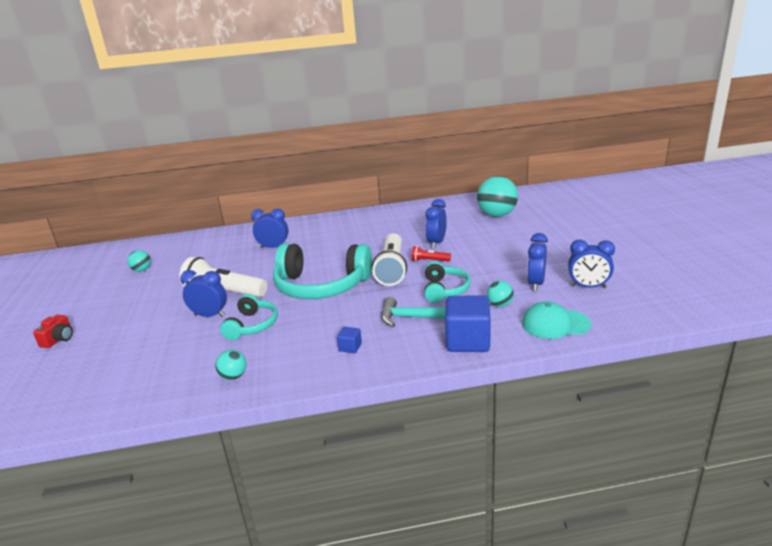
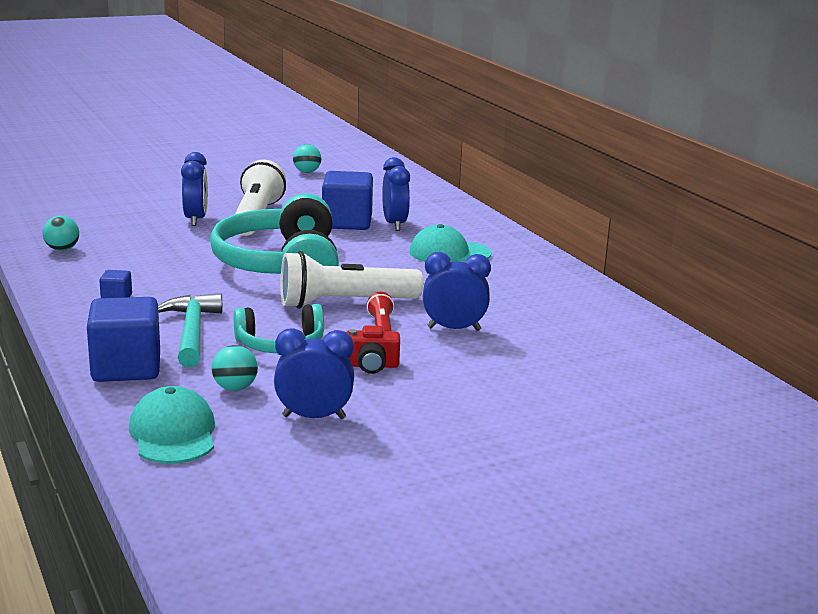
camera: 70 degrees right, 5 degrees down
red camera [33,314,73,348] -> red camera moved to [346,325,400,374]
turquoise headphones [220,294,278,340] -> none
turquoise ball [477,176,518,217] -> none
blue clock [568,239,615,288] -> none
none -> blue cube [322,171,373,230]
none -> turquoise cap [409,224,491,262]

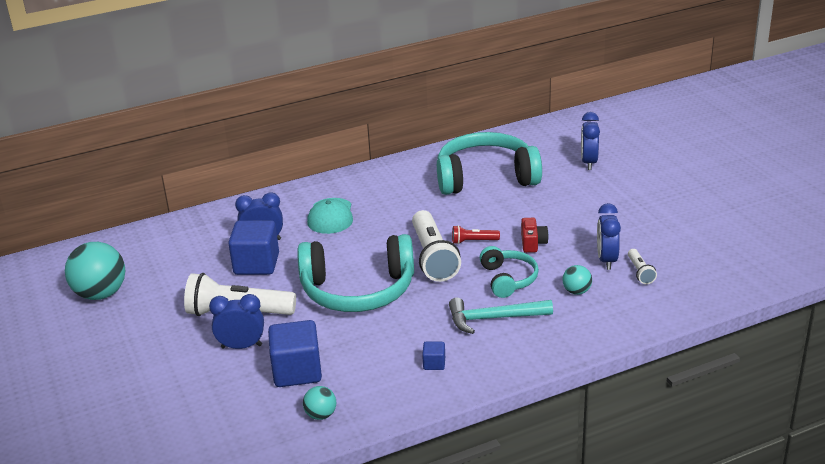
camera: 85 degrees left, 10 degrees up
blue cube [87,297,160,382] -> blue cube moved to [268,320,322,387]
turquoise cap [129,386,215,464] -> none
turquoise ball [293,144,321,173] -> turquoise ball [65,242,125,300], size x2.02
blue clock [423,252,491,331] -> blue clock moved to [581,112,600,170]
none -> turquoise headphones [437,132,542,195]
none -> white flashlight [628,249,657,284]

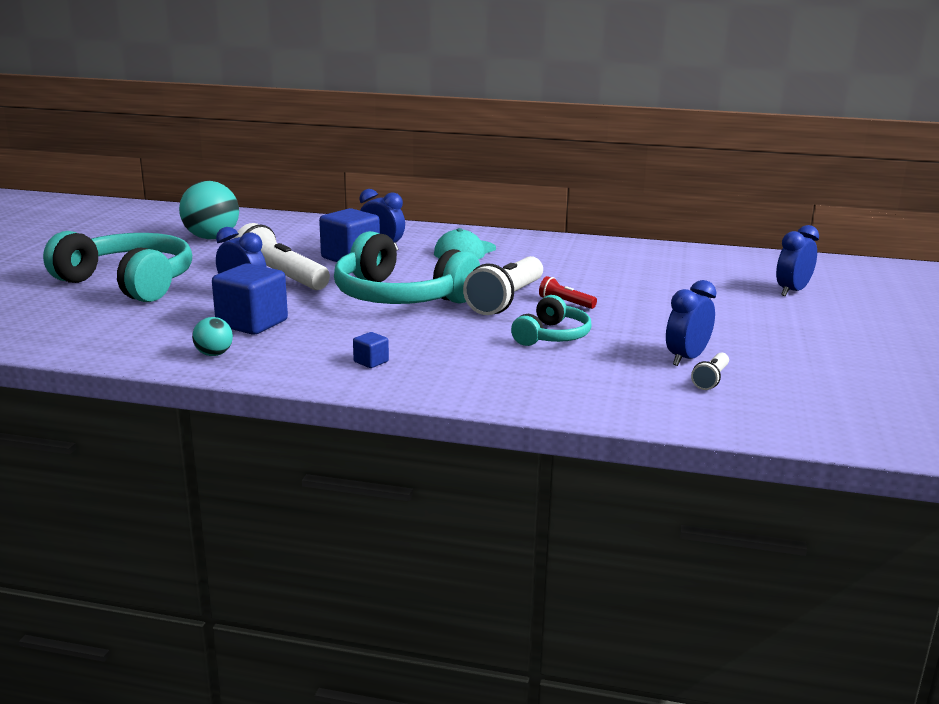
camera: 35 degrees right, 10 degrees down
turquoise headphones [437,132,542,195] -> turquoise headphones moved to [43,231,192,302]
turquoise hammer [449,298,553,334] -> none
red camera [521,218,549,253] -> none
turquoise ball [562,265,592,295] -> none

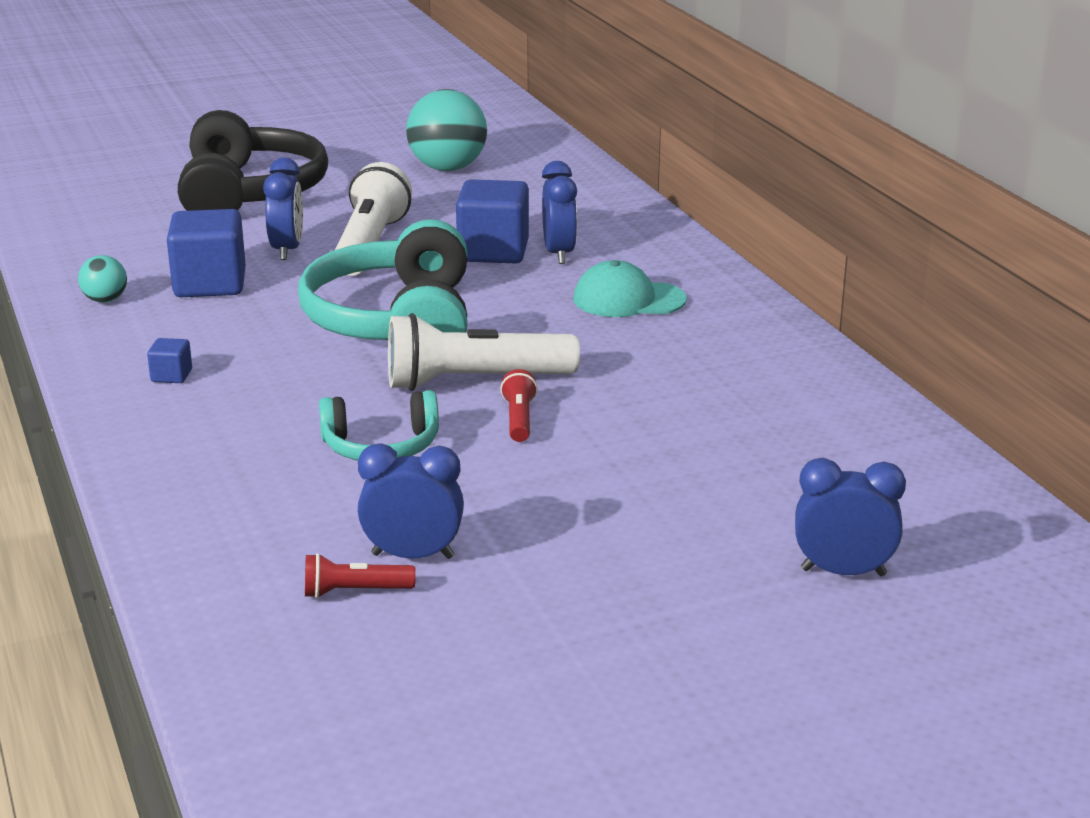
camera: 55 degrees right, 5 degrees up
turquoise headphones [43,231,192,302] -> black headphones [178,110,328,211]
white flashlight [691,352,729,390] -> red flashlight [305,553,416,598]

